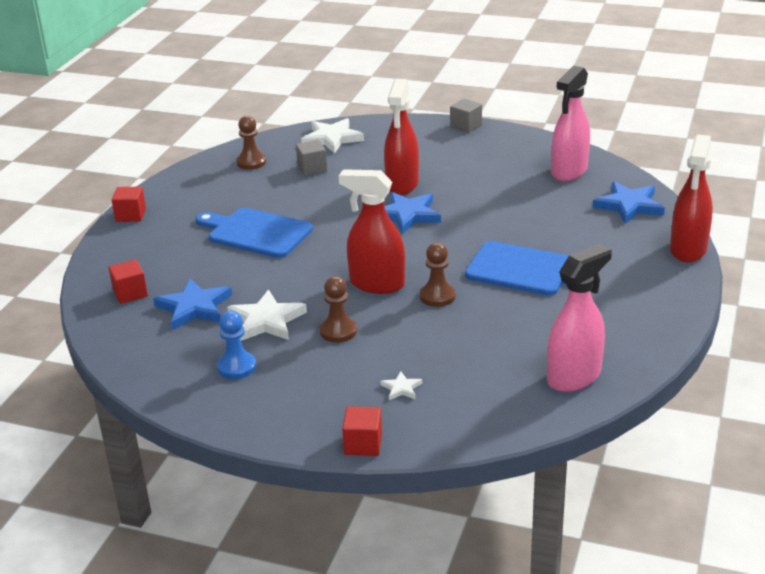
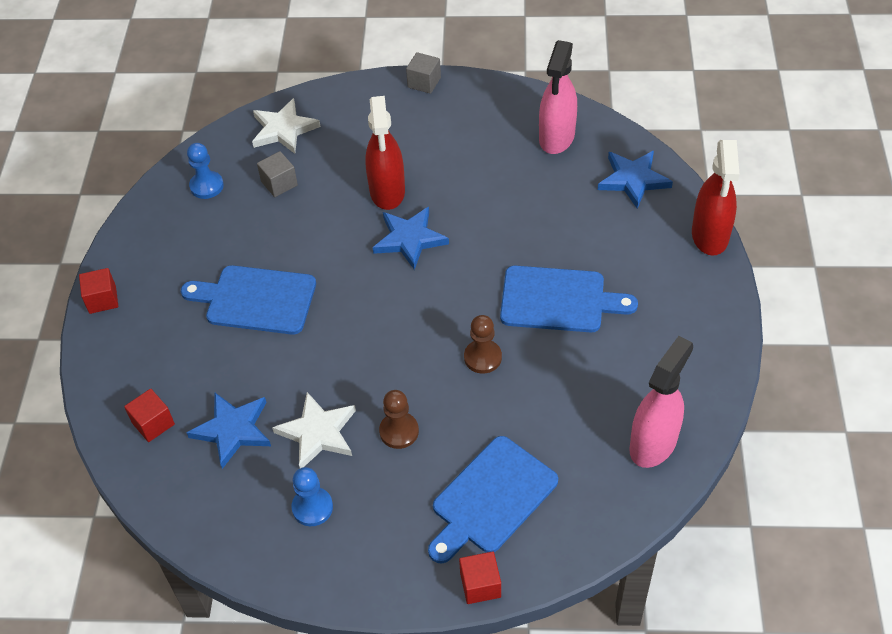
camera: 15 degrees left, 20 degrees up
brown pawn [236,116,266,170] -> blue pawn [187,143,224,199]
red spray bottle [339,169,405,294] -> none
white star [380,371,422,400] -> blue cutting board [428,436,558,563]

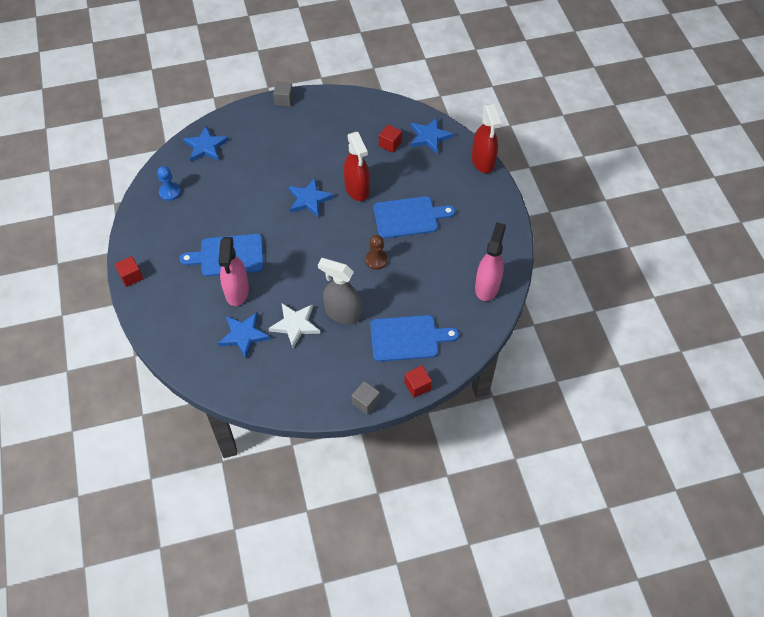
camera: 20 degrees left, 5 degrees up
red cube [124,389,175,442] -> red cube moved to [379,125,402,153]
white star [252,98,321,154] -> blue star [183,126,229,162]
grey cube [257,151,298,197] -> grey cube moved to [351,381,380,415]
blue pawn [292,467,333,526] -> none
red spray bottle [365,96,405,210] -> red spray bottle moved to [344,132,370,201]
brown pawn [379,390,419,449] -> grey spray bottle [318,258,361,324]
blue cutting board [428,436,558,563] -> blue cutting board turned 120 degrees counterclockwise [370,315,459,362]
pink spray bottle [539,40,577,154] -> pink spray bottle moved to [218,237,249,306]

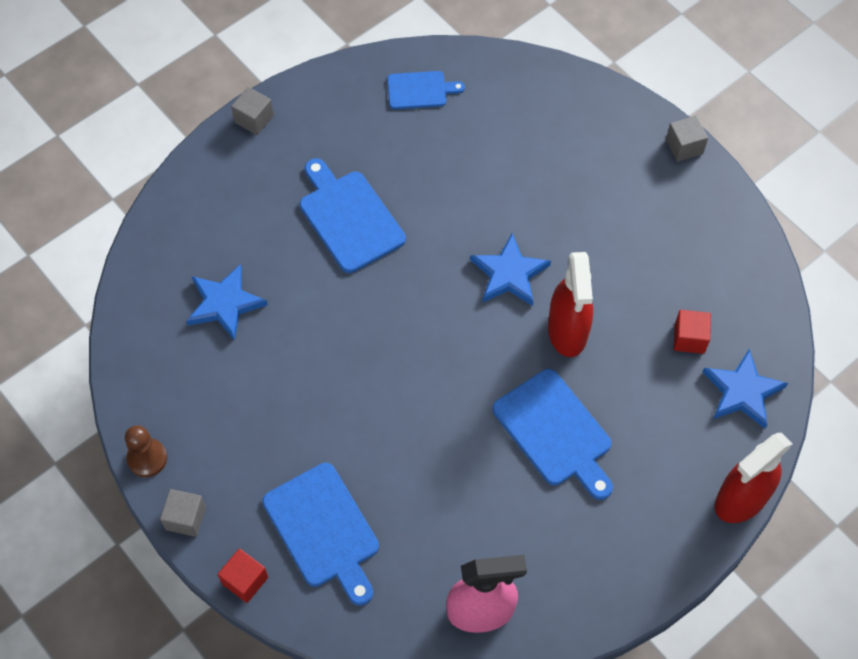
camera: 65 degrees right, 5 degrees up
red cube [115,256,143,287] -> grey cube [231,87,274,135]
blue pawn [157,166,181,201] -> blue cutting board [387,71,465,109]
blue star [183,126,229,162] -> none
pink spray bottle [218,237,249,306] -> none
white star [268,303,320,348] -> none
grey spray bottle [318,258,361,324] -> none
red spray bottle [344,132,370,201] -> red spray bottle turned 45 degrees counterclockwise [548,252,593,357]
brown pawn [365,235,388,270] -> brown pawn moved to [125,425,167,477]

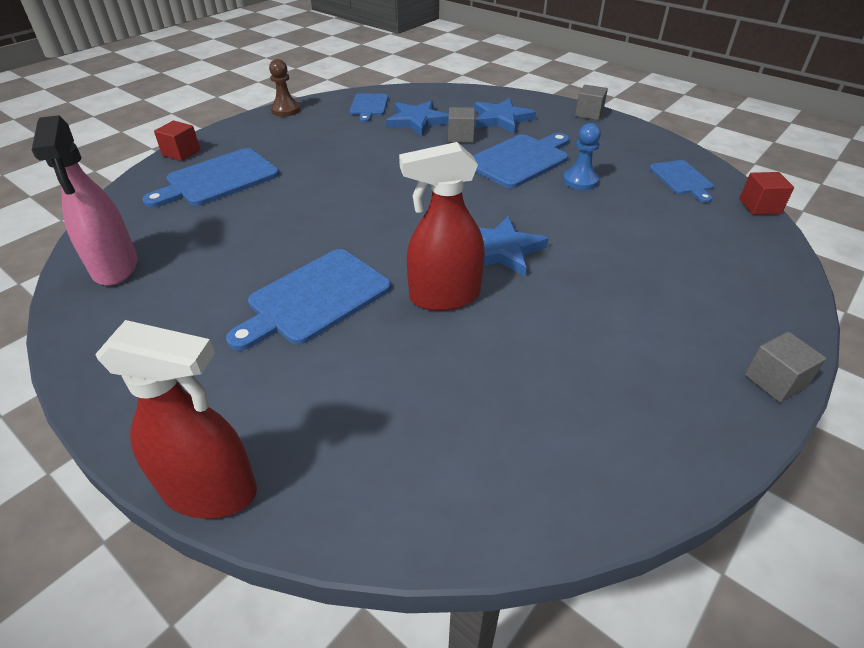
camera: 80 degrees right, 20 degrees down
grey cube [160,489,206,537] -> grey cube moved to [448,107,475,143]
red cube [674,310,711,354] -> red cube moved to [739,172,794,215]
blue star [703,349,788,429] -> blue star moved to [474,98,536,133]
red spray bottle [715,433,793,523] -> red spray bottle turned 150 degrees clockwise [95,320,257,519]
none -> blue cutting board [350,93,388,122]
none -> blue pawn [563,123,601,190]

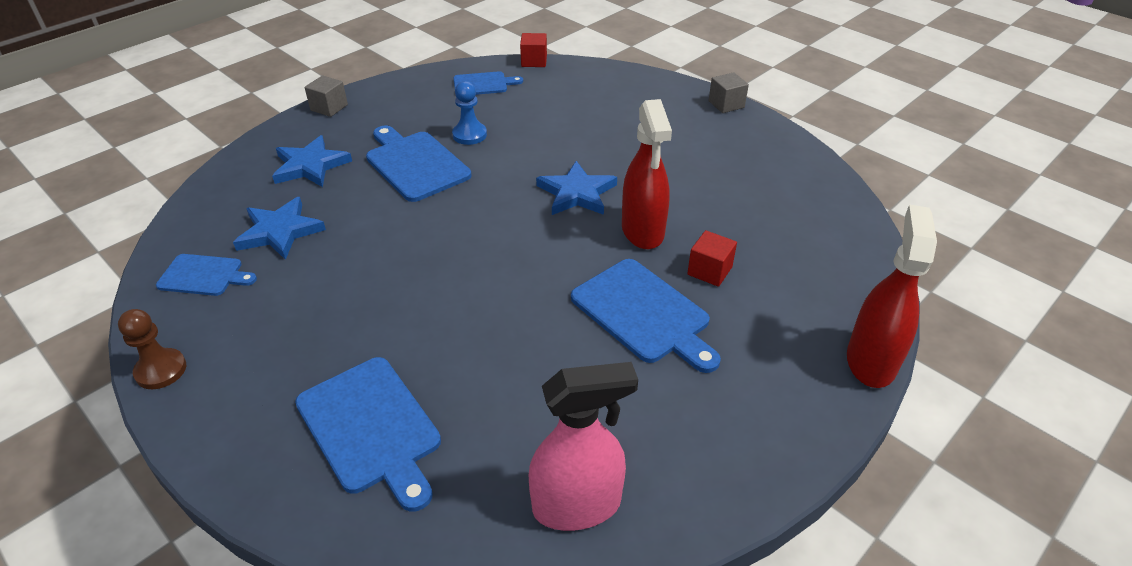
camera: 85 degrees left, 0 degrees up
red cube [154,121,200,161] -> red cube moved to [687,230,737,287]
grey cube [448,107,475,143] -> none

